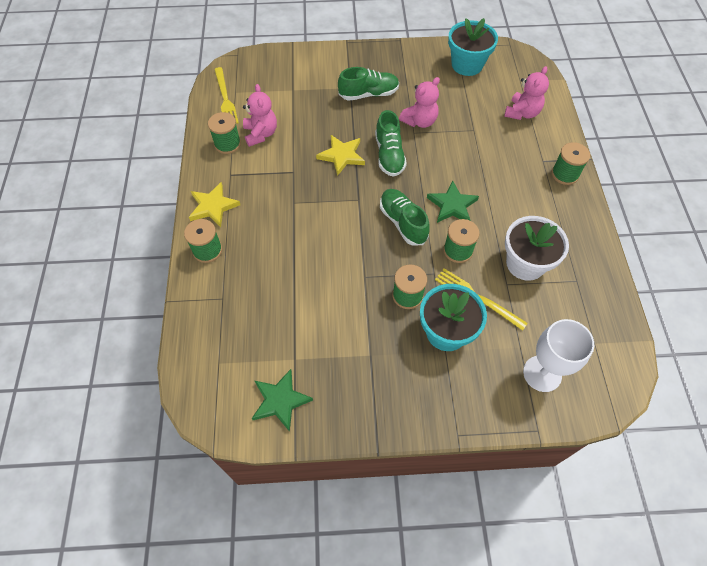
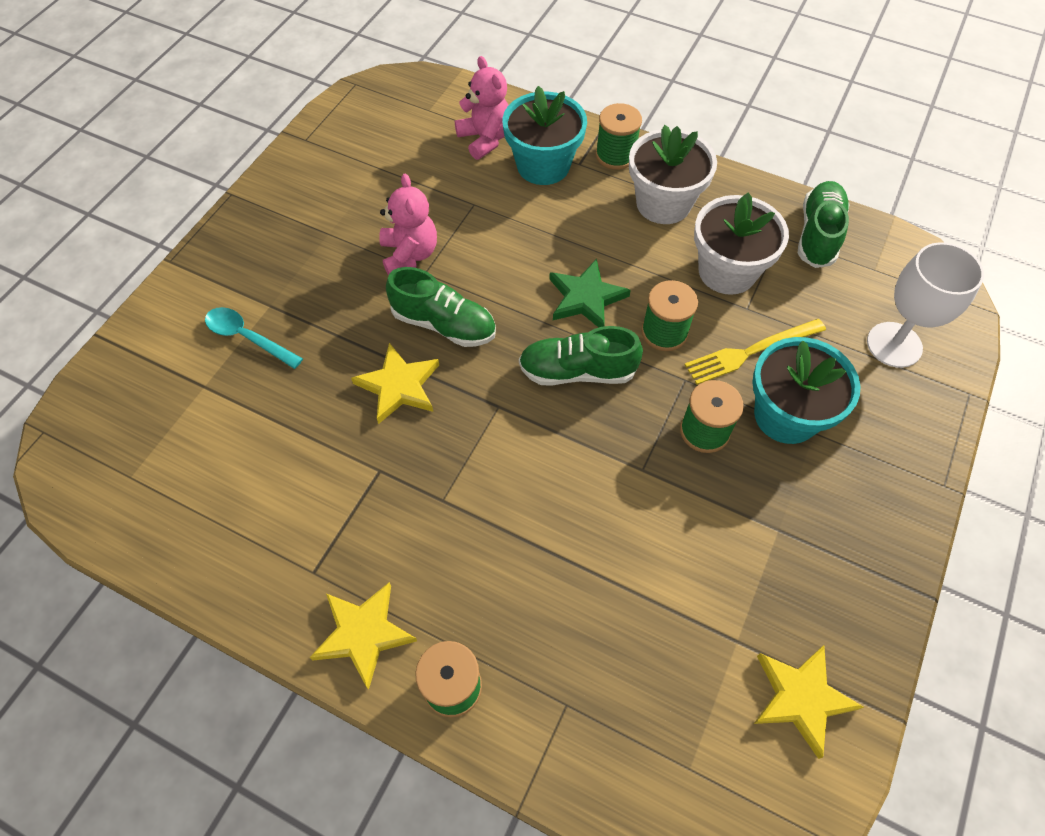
camera: 60 degrees left, 0 degrees up
green spool [208,112,241,154] -> none
yellow fork [214,67,239,124] -> none
pink teddy bear [243,84,277,147] -> none
green star [252,369,313,432] -> yellow star [754,645,864,759]
green shoe [338,67,399,101] -> green shoe moved to [798,181,850,268]
turquoise flower pot [448,18,498,76] -> turquoise flower pot moved to [503,86,587,185]
none -> turquoise spoon [205,307,303,369]
none -> white flower pot [629,125,717,224]

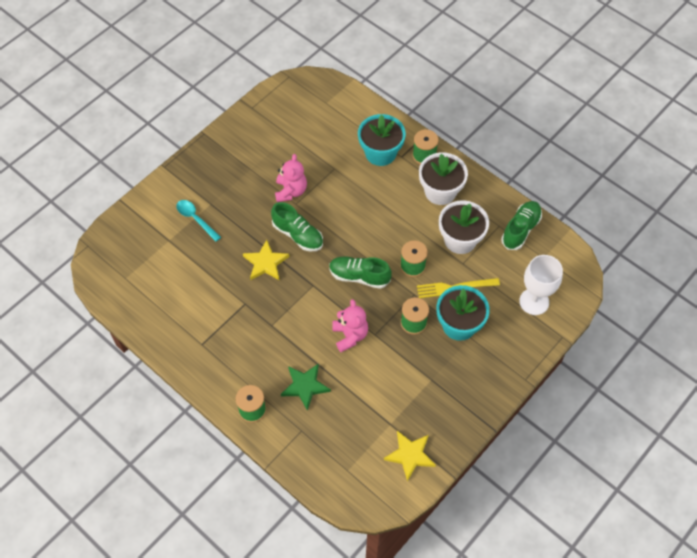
camera: 15 degrees right, 0 degrees up
yellow star [309,582,417,689] -> none
pink teddy bear [455,56,508,160] -> pink teddy bear moved to [332,299,368,352]
green star [549,259,631,328] -> green star moved to [281,363,331,411]

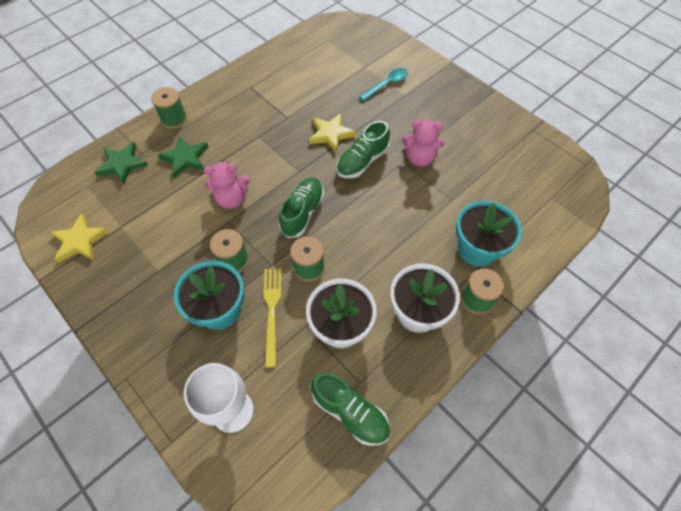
camera: 95 degrees right, 0 degrees up
none -> green star [94,142,148,184]

